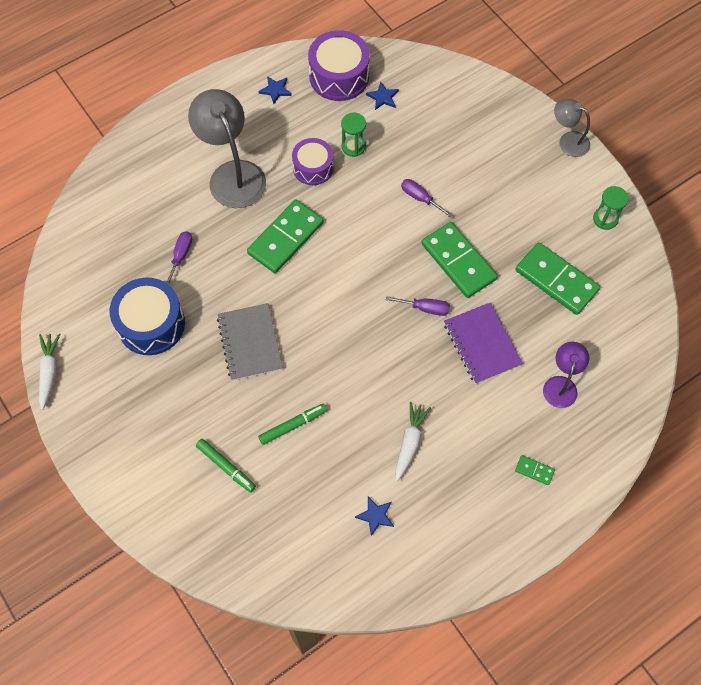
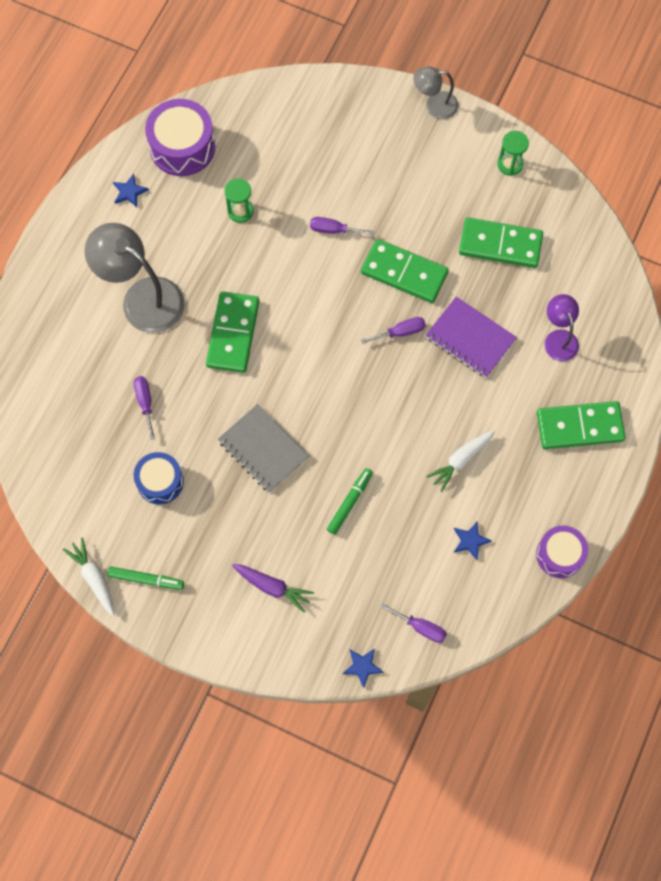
camera: 30 degrees left, 5 degrees up
blue drum [110,278,185,355] -> blue drum [134,452,183,504], size x0.65
green marker [196,439,256,493] -> green marker moved to [107,566,184,590]
purple drum [292,138,334,185] -> purple drum moved to [536,526,588,578]
blue star [366,82,399,110] -> blue star moved to [343,649,384,688]
white carrot [395,402,431,481] -> white carrot turned 120 degrees counterclockwise [426,430,495,492]
green domino [515,455,555,485] -> green domino [537,401,626,449], size x2.33
none -> purple carrot [232,564,314,613]
none -> purple screwdriver [380,603,447,643]

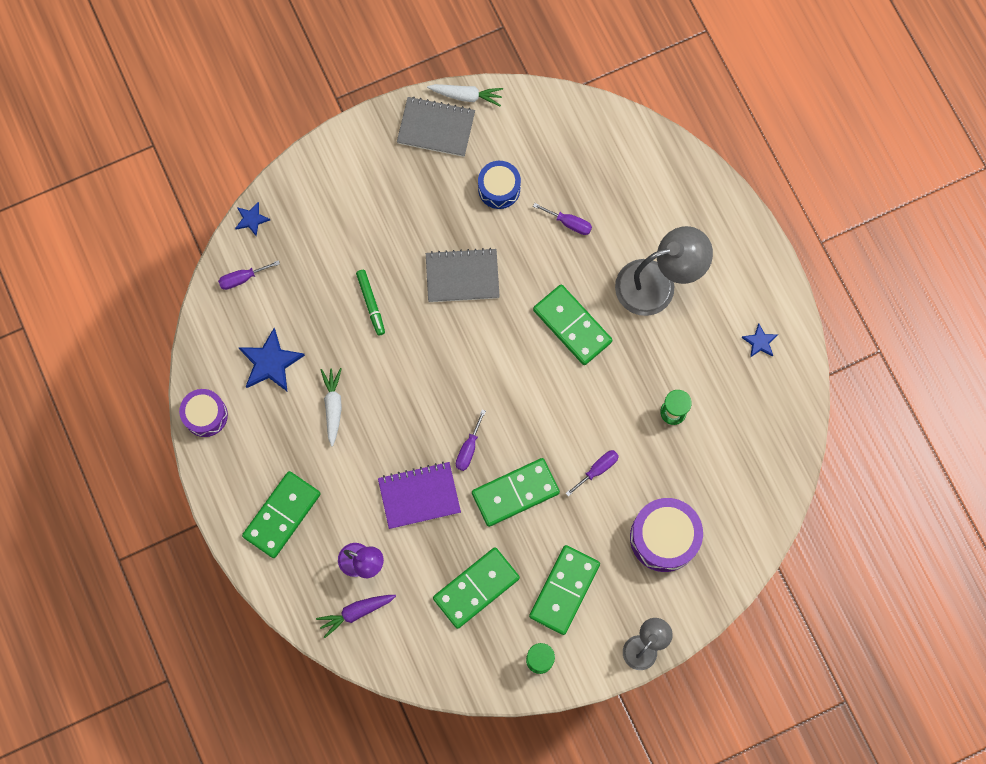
camera: 130 degrees right, 5 degrees up
green marker [107,566,184,590] -> grey notebook [397,96,475,157]
purple drum [145,99,215,176] -> purple drum moved to [630,498,703,572]
purple carrot [232,564,314,613] -> purple carrot moved to [316,595,396,638]
blue star [454,522,492,560] -> blue star [238,328,305,392], size x1.81
none -> green domino [529,545,600,635]

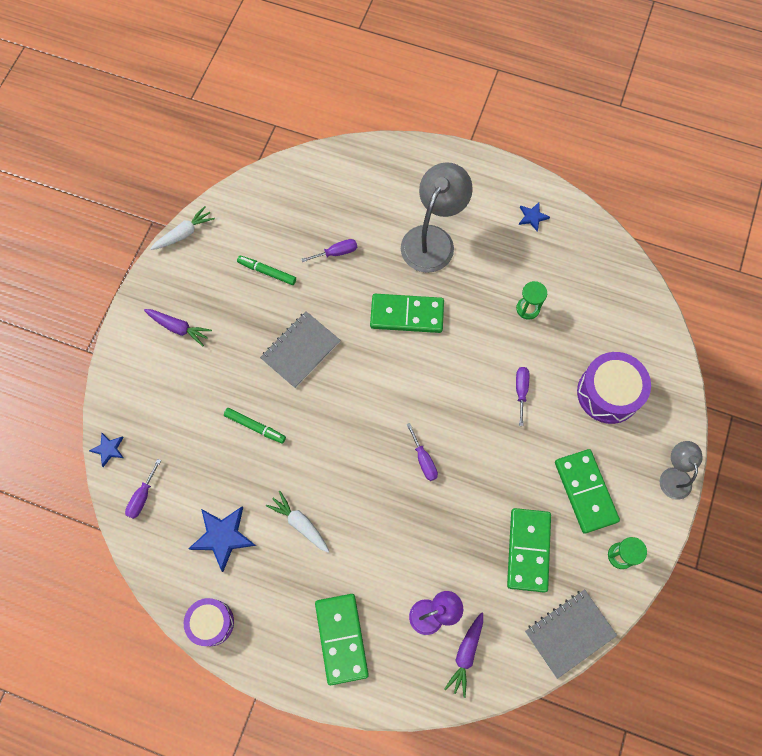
camera: 45 degrees left, 5 degrees down
purple notebook [378,462,461,529] -> none
grey notebook [397,96,475,157] -> grey notebook moved to [525,589,617,679]
green domino [472,458,560,527] -> none
blue drum [478,161,521,209] -> green marker [237,256,296,285]
none -> purple carrot [144,309,212,346]

